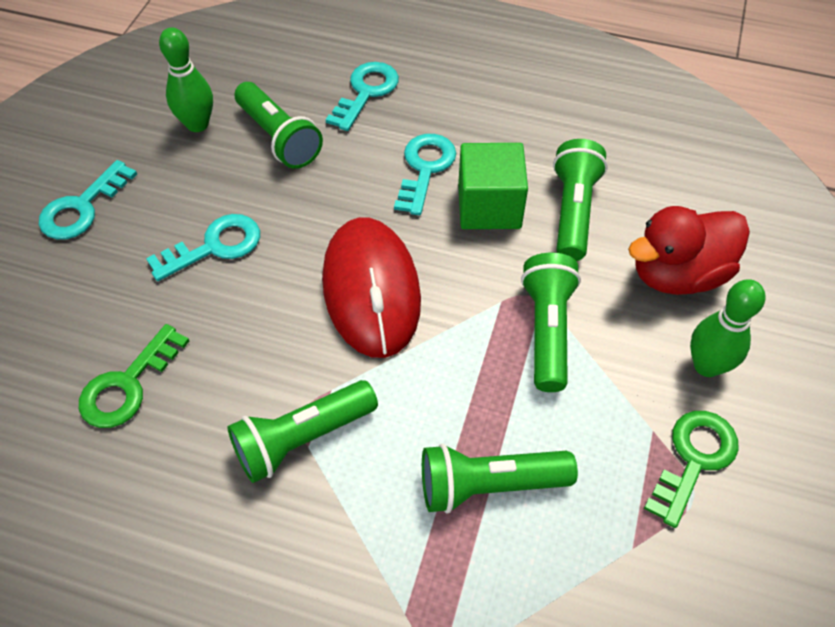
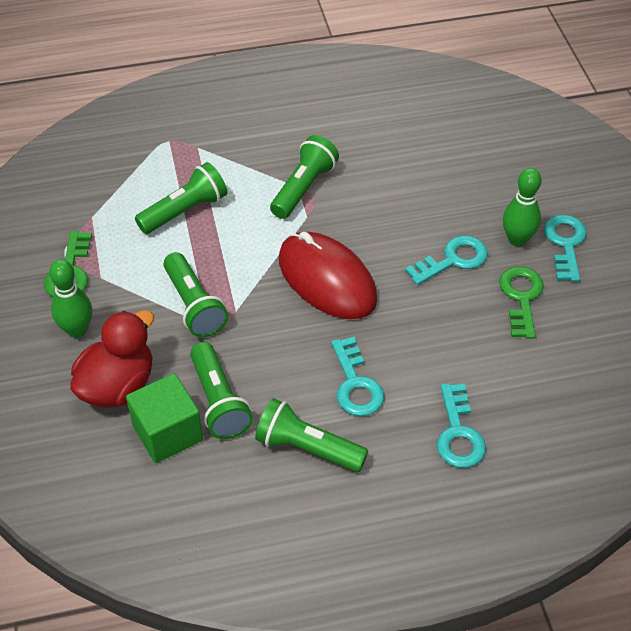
camera: 150 degrees right, 5 degrees down
green key [79,324,189,428] -> green key moved to [499,266,544,339]
turquoise key [146,214,260,281] -> turquoise key turned 150 degrees counterclockwise [405,235,488,285]
green bowling pin [159,27,213,132] -> green bowling pin moved to [503,168,542,246]
green flashlight [235,82,323,169] -> green flashlight moved to [255,398,368,472]
green cube [458,143,528,229] -> green cube moved to [126,373,203,463]

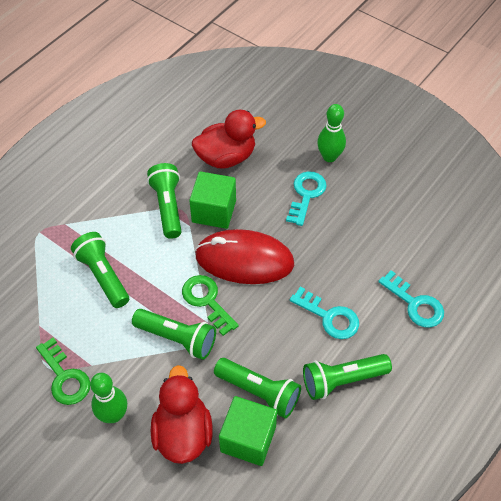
camera: 40 degrees left, 5 degrees up
green flashlight [135,162,227,234] -> green flashlight turned 45 degrees counterclockwise [71,232,129,308]
green key [499,266,544,339] -> green key moved to [182,275,239,336]
turquoise key [544,214,587,282] -> none
none -> green cube [189,171,236,229]
none -> red duck [192,110,266,169]

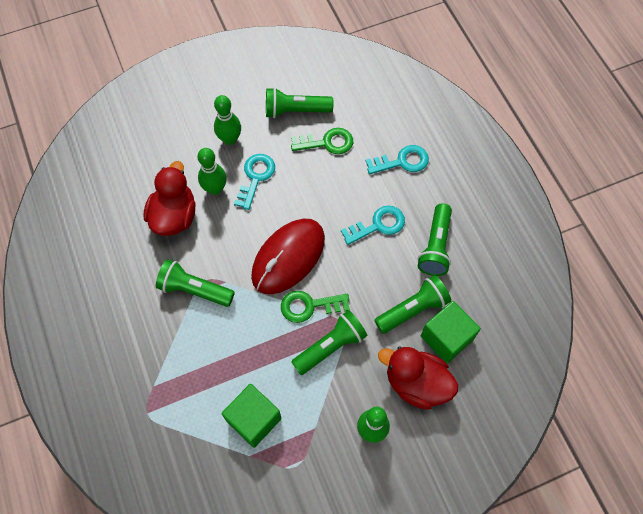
camera: 60 degrees left, 10 degrees up
green key [36,338,90,405] -> green key moved to [291,128,353,154]
green flashlight [71,232,129,308] -> green flashlight moved to [266,87,333,118]
green cube [189,171,236,229] -> green cube moved to [222,384,282,448]
turquoise key [286,171,327,226] -> turquoise key turned 60 degrees clockwise [234,154,275,210]
none -> green bowling pin [198,148,227,195]

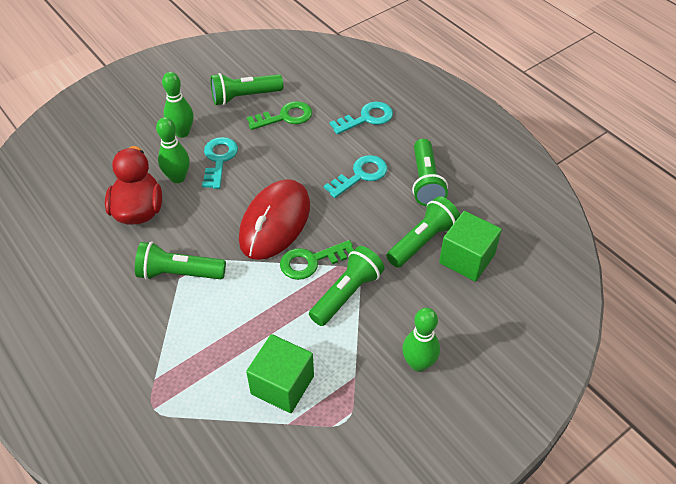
camera: 15 degrees left, 15 degrees down
red duck [378,347,458,410] -> none

